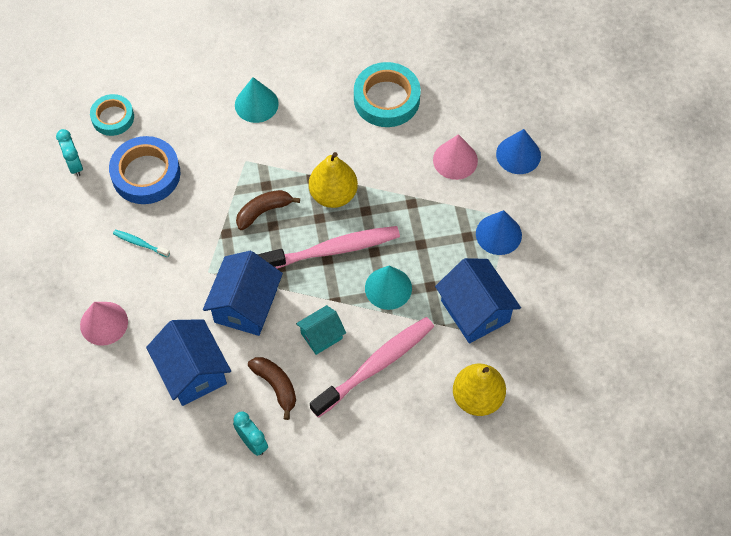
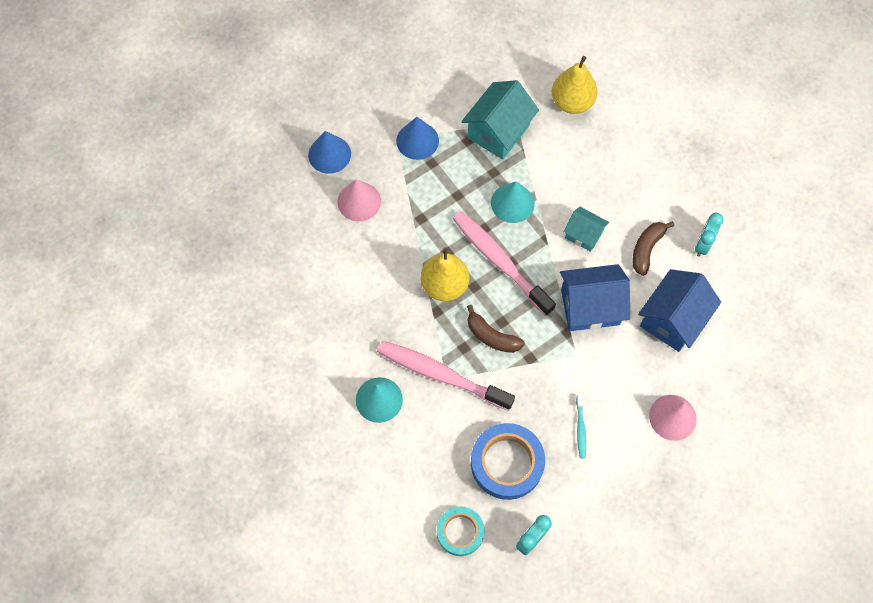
camera: 115 degrees left, 5 degrees up
pink toothbrush [310,317,434,418] -> pink toothbrush moved to [377,341,515,411]
turquoise tape [354,62,421,127] -> none
blue house [435,258,521,343] -> turquoise house [461,80,539,159]

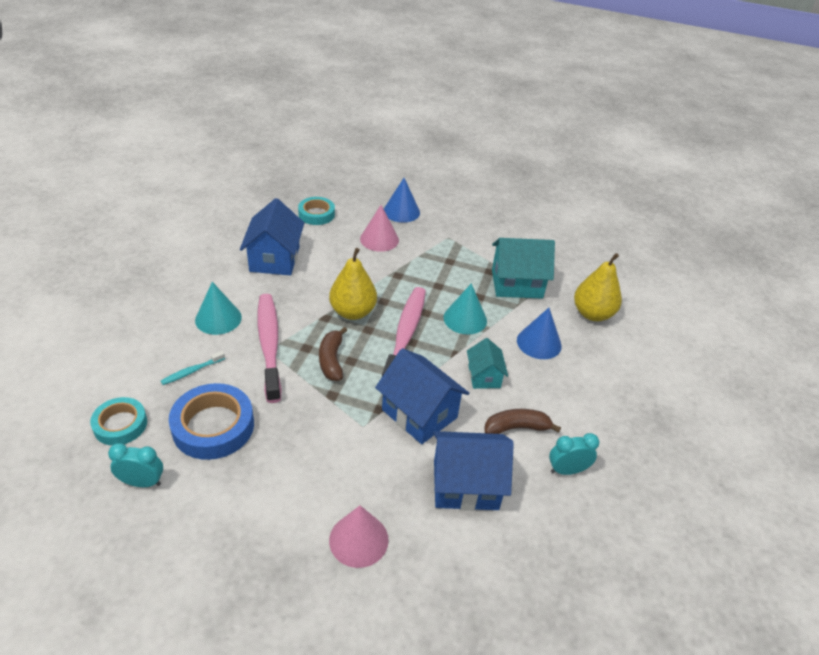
camera: 50 degrees right, 25 degrees down
blue cone [396,117,439,160] -> blue cone moved to [517,308,562,359]
turquoise toothbrush [576,394,586,458] -> turquoise toothbrush moved to [161,351,225,385]
none -> blue house [240,198,304,275]
none -> turquoise tape [298,197,335,225]

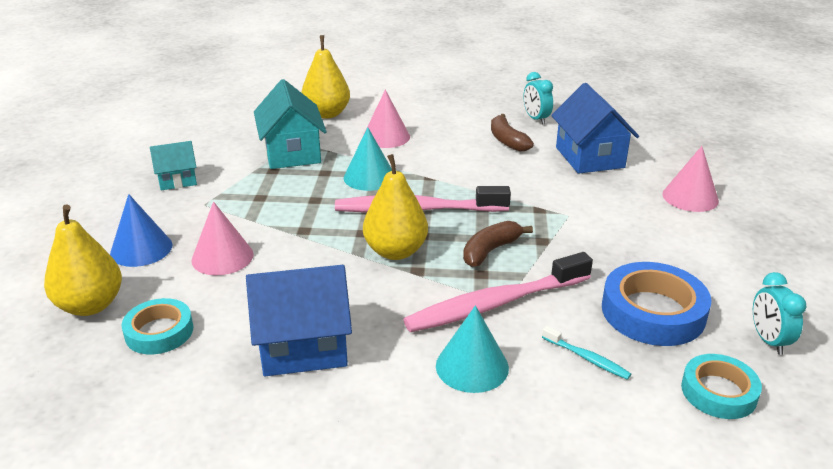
camera: 100 degrees left, 10 degrees down
brown banana [319,327,347,381] -> brown banana turned 150 degrees clockwise [463,221,533,267]
blue house [375,348,470,444] -> none
turquoise house [467,338,508,389] -> turquoise house moved to [150,141,197,190]
blue cone [517,308,562,359] -> pink cone [367,90,410,148]
none -> yellow pear [44,205,122,316]

